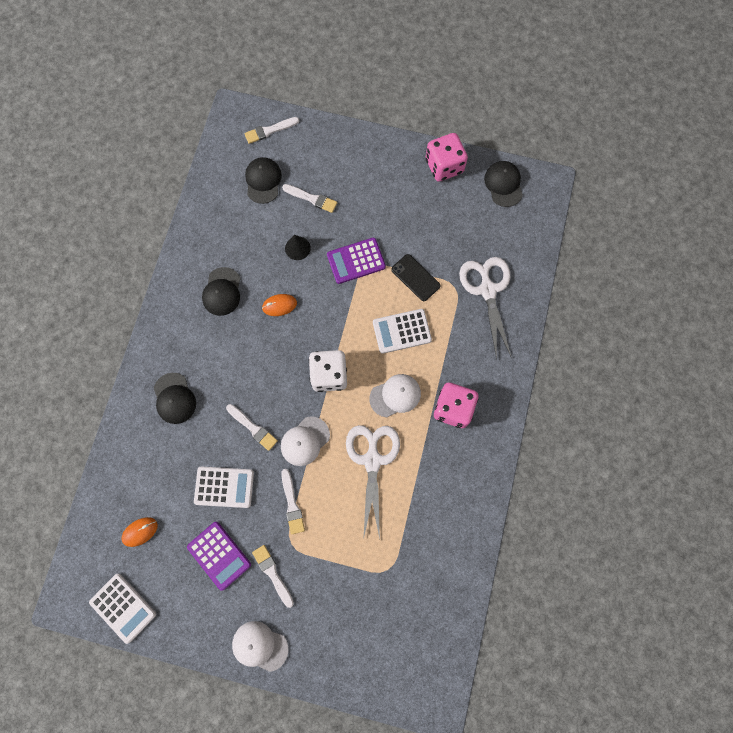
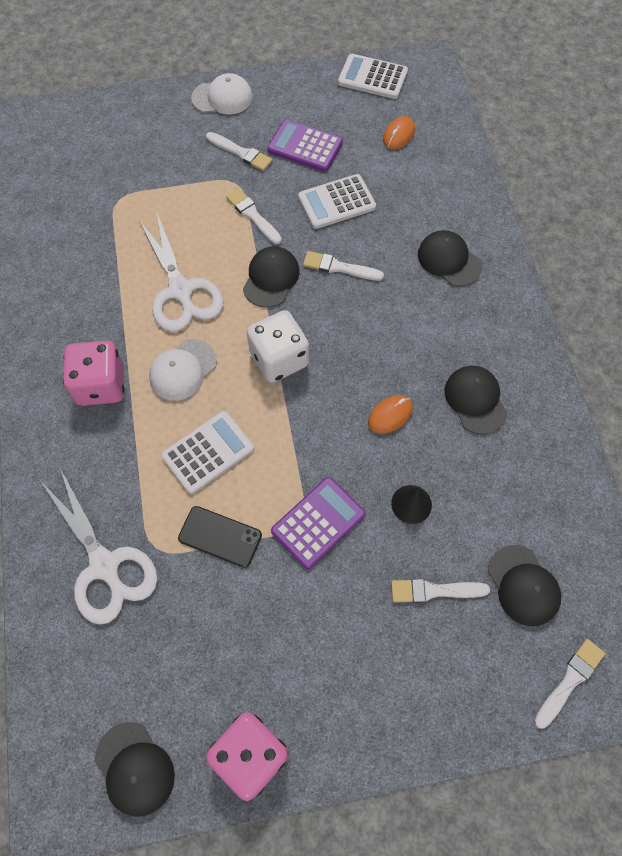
camera: 155 degrees right, 10 degrees down
white cap [281,416,330,466] -> black cap [243,246,300,308]

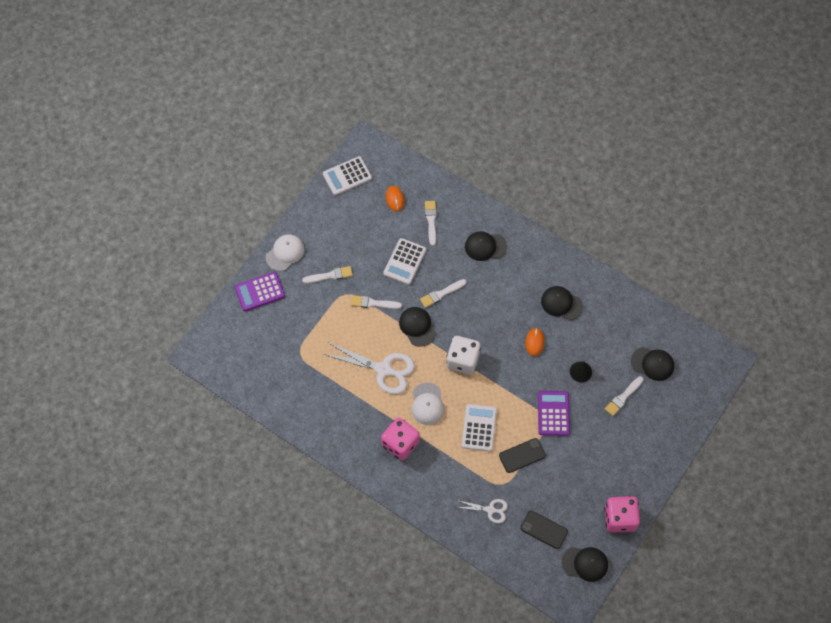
camera: 45 degrees left, 0 degrees up
white scissors [41,468,158,625] -> white scissors [456,499,508,523], size x0.54
purple calculator [267,119,343,172] -> purple calculator moved to [235,272,285,311]
white brush [534,639,605,729] -> white brush moved to [425,201,437,246]
none -> black phone [520,511,568,549]

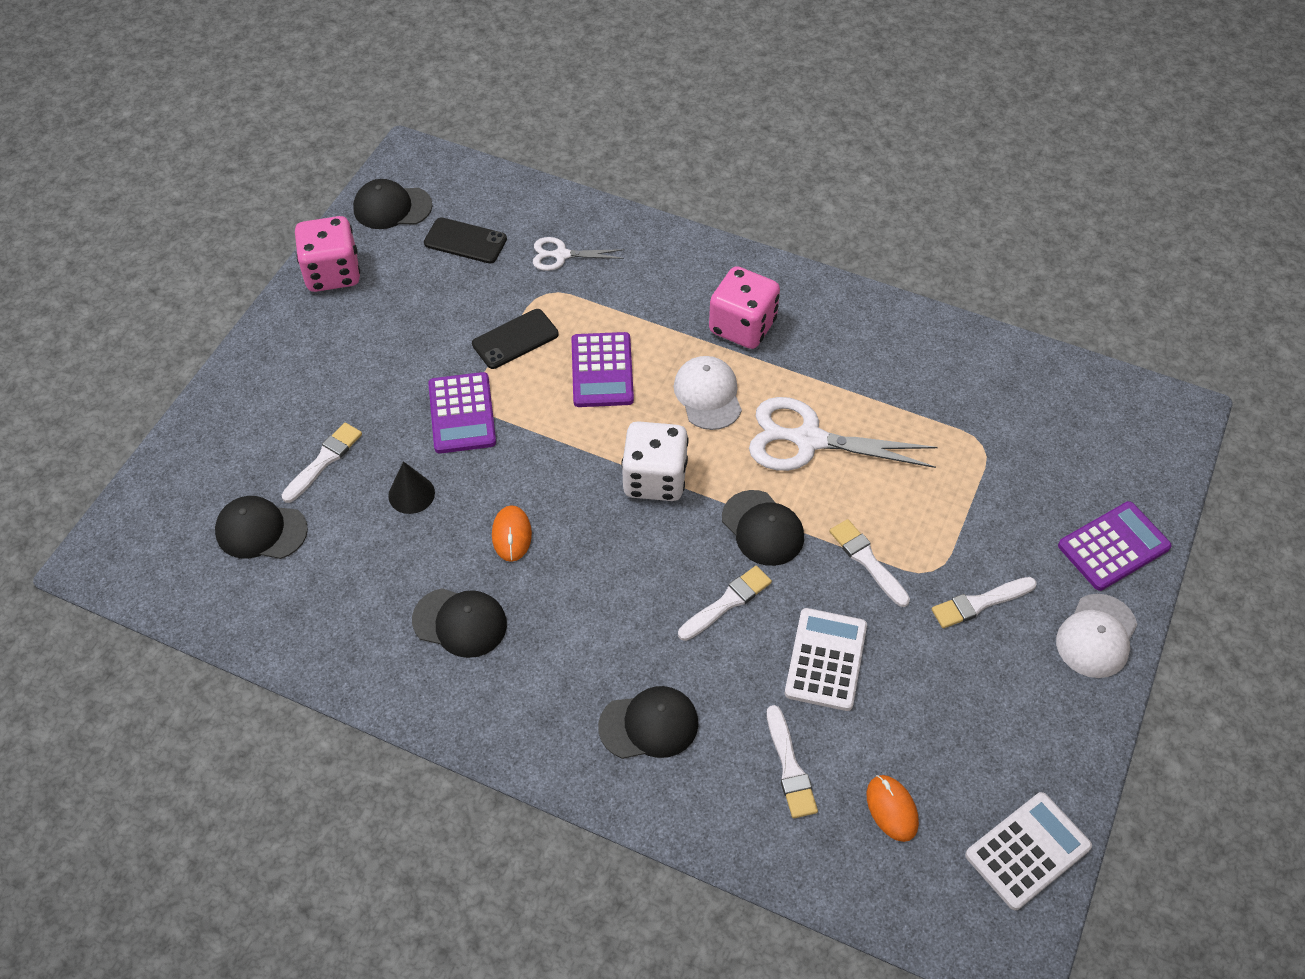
camera: 170 degrees right, 10 degrees down
white brush [351,295,402,309] -> white brush turned 120 degrees counterclockwise [829,519,910,607]
white calculator [462,404,497,451] -> purple calculator [571,332,634,407]

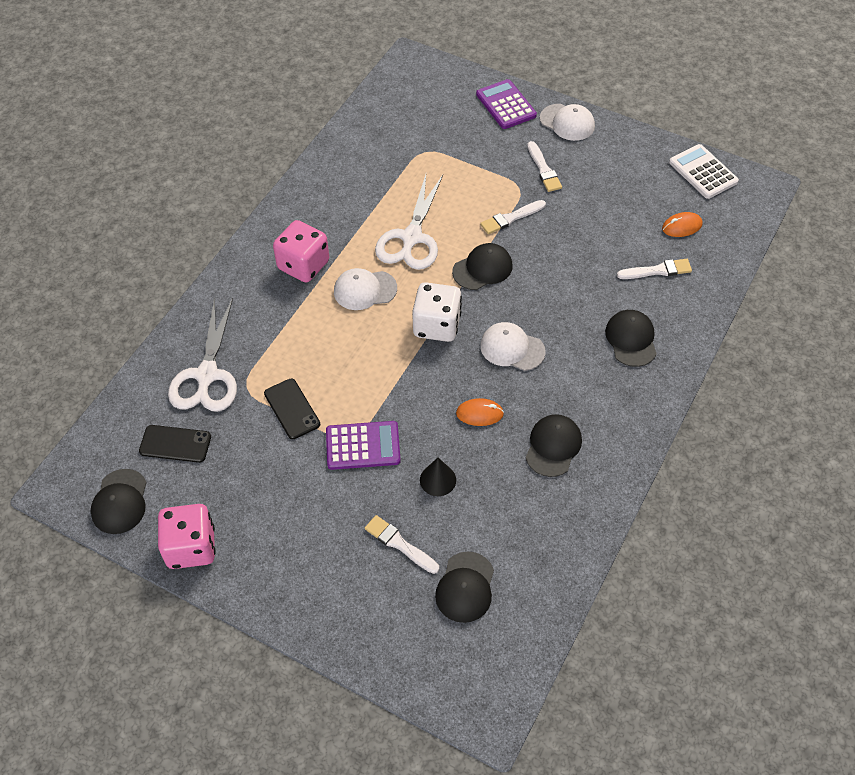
camera: 85 degrees left, 0 degrees up
black phone [424,217,507,263] -> black phone turned 75 degrees clockwise [139,425,211,463]
white scissors [533,237,624,271] -> white scissors [168,298,237,412], size x1.85
purple calculator [571,332,634,407] -> none
white brush [678,566,772,641] -> none
white calculator [785,608,867,711] -> none
none -> white cap [480,322,546,371]

